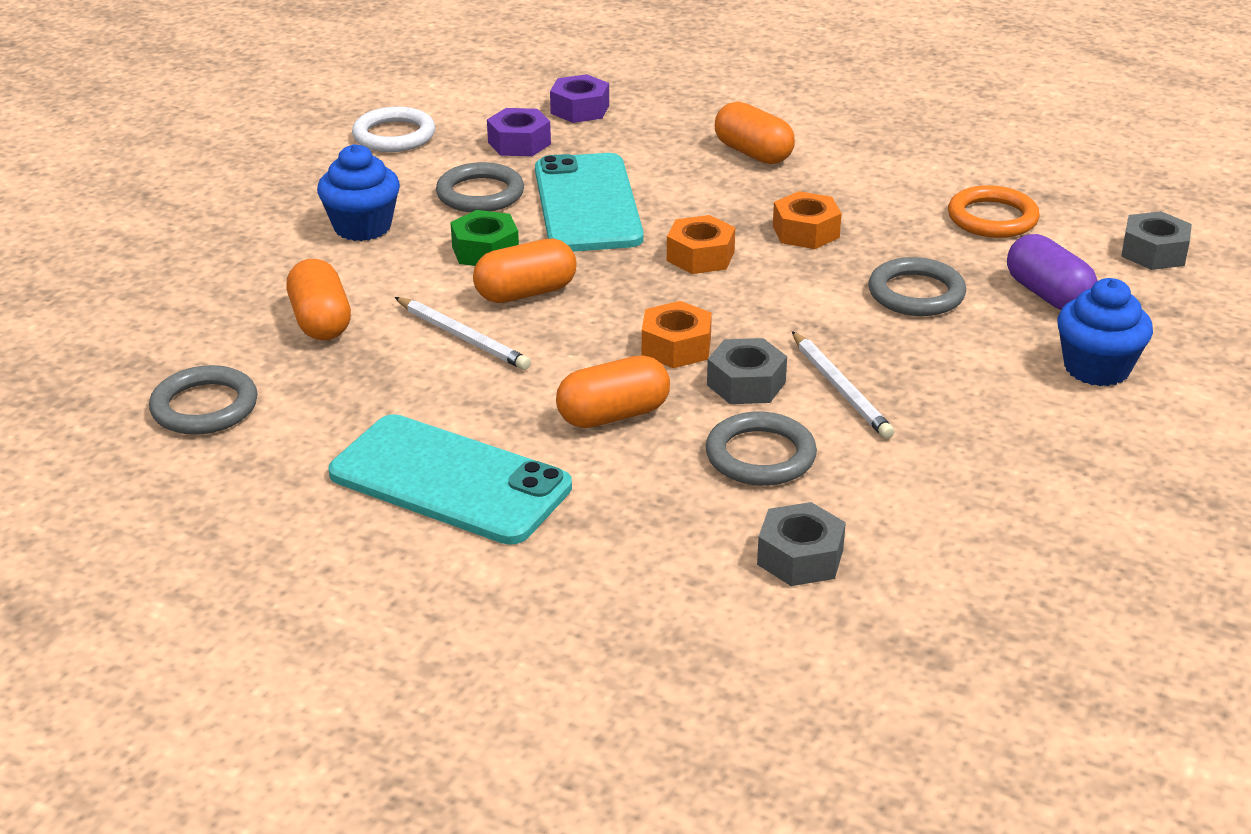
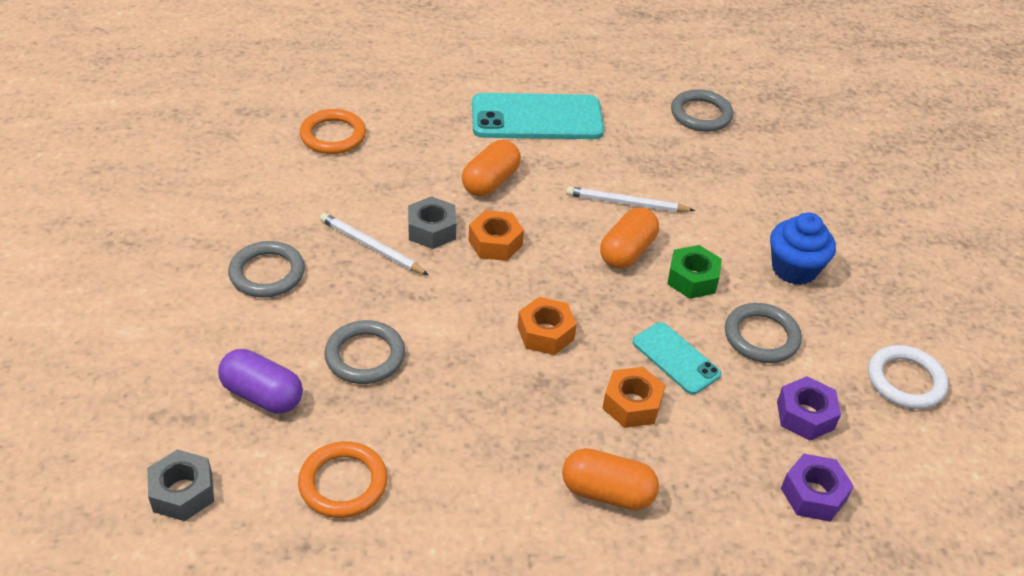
camera: 145 degrees right, 10 degrees up
orange capsule [286,259,351,340] -> none
turquoise phone [535,153,644,252] -> turquoise phone [632,322,721,395], size x0.55
grey ring [706,412,817,486] -> grey ring moved to [228,241,305,298]
grey nut [757,502,846,586] -> orange ring [300,109,366,154]
orange nut [773,191,842,249] -> orange nut moved to [602,367,665,428]
blue cupcake [1057,278,1153,386] -> none

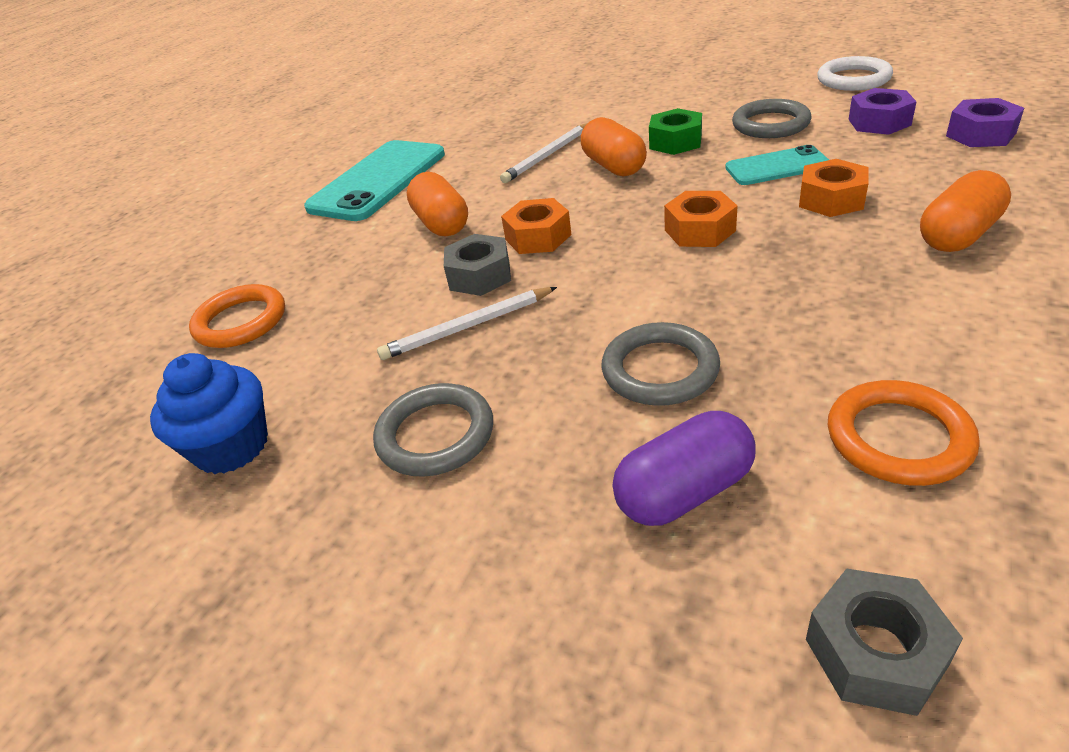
camera: 50 degrees left, 5 degrees down
grey ring [671,89,733,132] -> none
blue cupcake [770,213,836,285] -> blue cupcake moved to [150,353,268,474]

